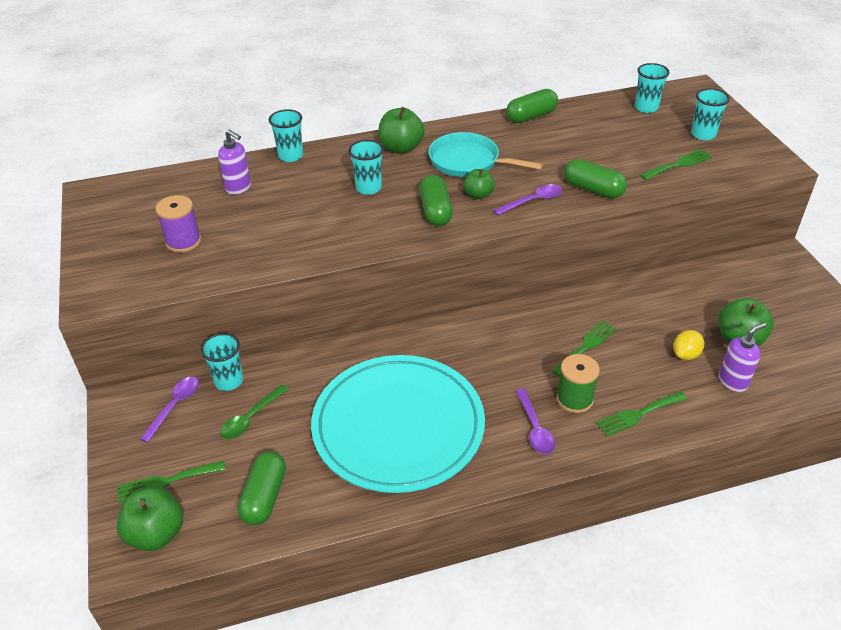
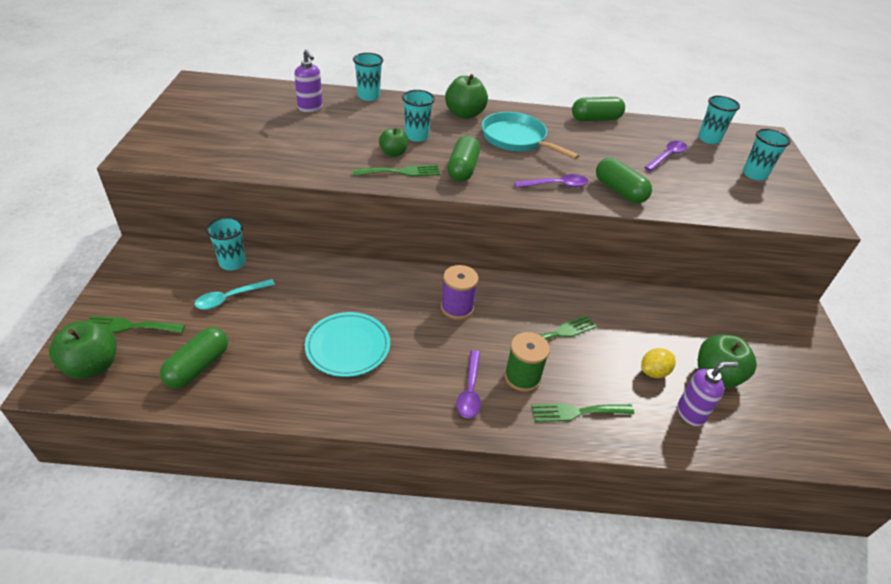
camera: 15 degrees right, 0 degrees up
purple spoon [140,377,199,442] -> purple spoon moved to [644,141,687,171]
purple spool [156,195,201,253] -> purple spool moved to [441,265,478,320]
green spoon [220,384,288,439] -> turquoise spoon [194,279,275,310]
turquoise plate [311,355,485,493] -> turquoise plate [305,312,390,377], size x0.51
green apple [464,169,495,199] -> green apple moved to [379,127,408,157]
green fork [640,149,712,180] -> green fork moved to [353,165,440,176]

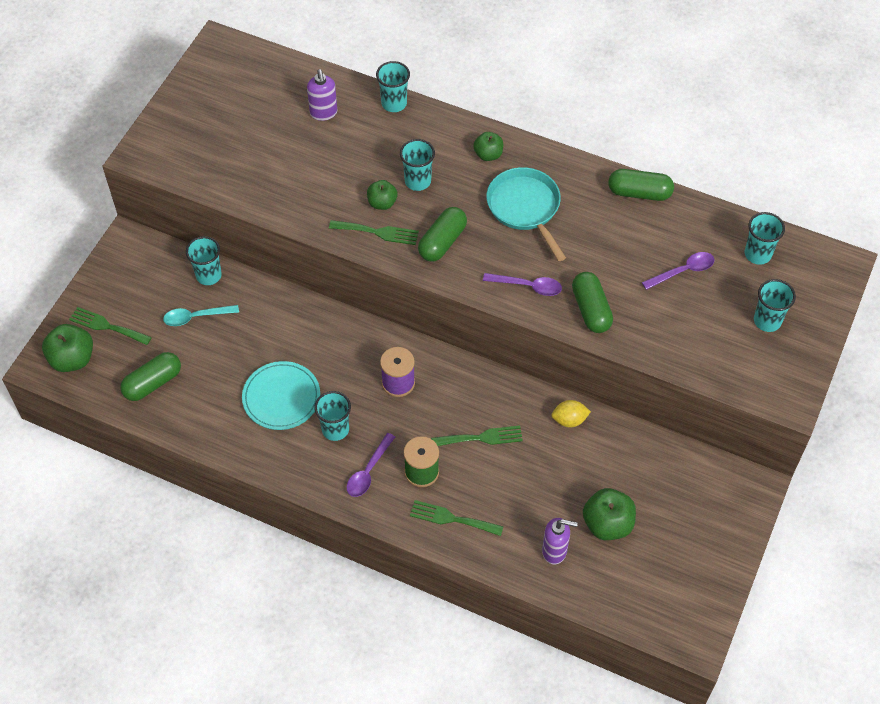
camera: 25 degrees right, 15 degrees up
green apple [445,74,488,119] -> green apple [473,132,503,161], size x0.62
yellow lemon [641,348,676,378] -> yellow lemon moved to [551,400,591,427]
none -> turquoise cup [314,391,351,441]

